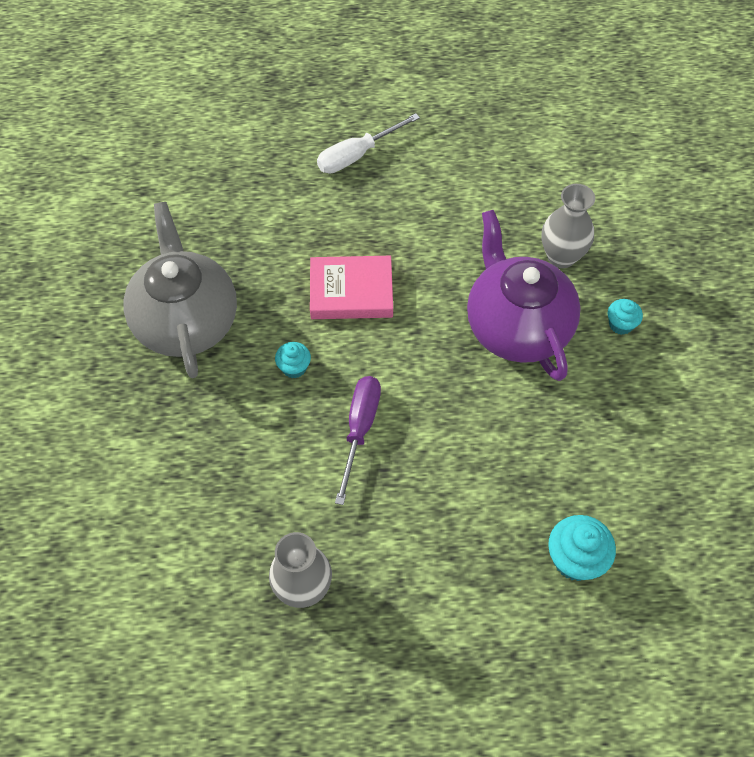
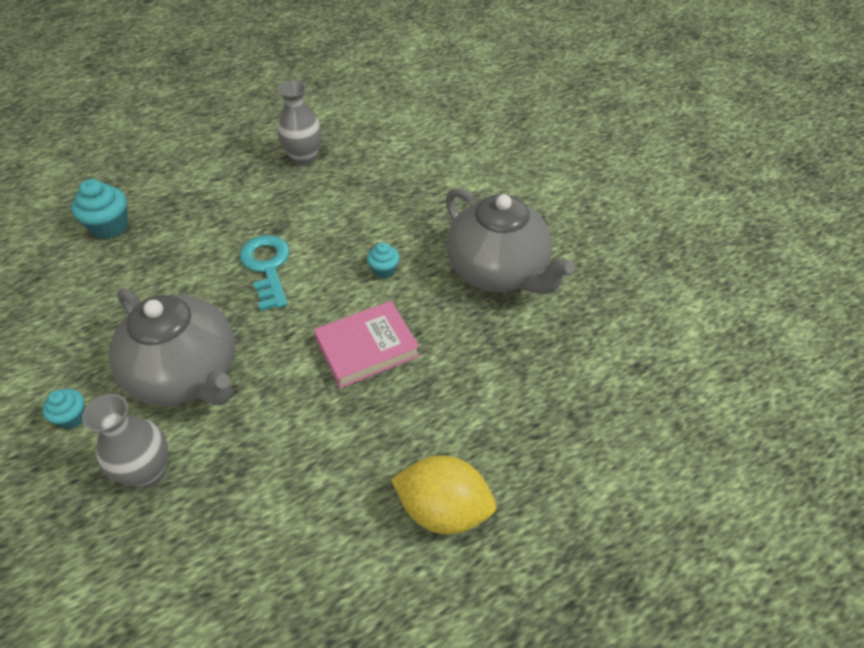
camera: 155 degrees right, 10 degrees down
white screwdriver [317,113,420,174] -> yellow lemon [391,455,496,534]
purple screwdriver [335,376,381,505] -> none
purple teapot [467,210,581,381] -> grey teapot [109,288,235,406]
none -> turquoise key [239,235,290,311]

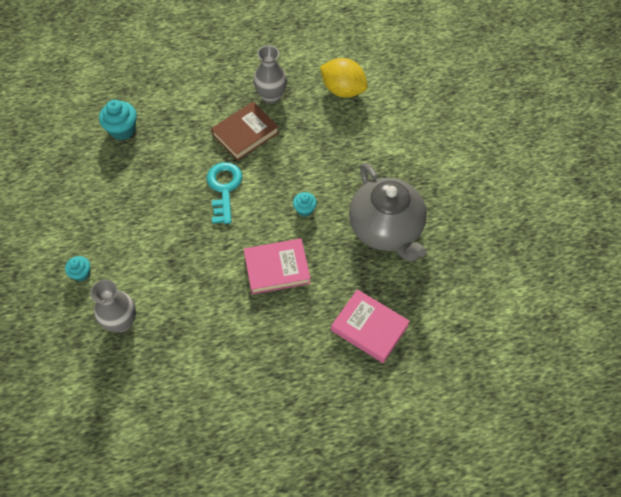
camera: 15 degrees right, 10 degrees up
grey teapot [109,288,235,406] -> none
yellow lemon [391,455,496,534] -> yellow lemon moved to [320,58,368,98]
none -> brown book [211,102,279,161]
none -> pink book [331,289,410,363]

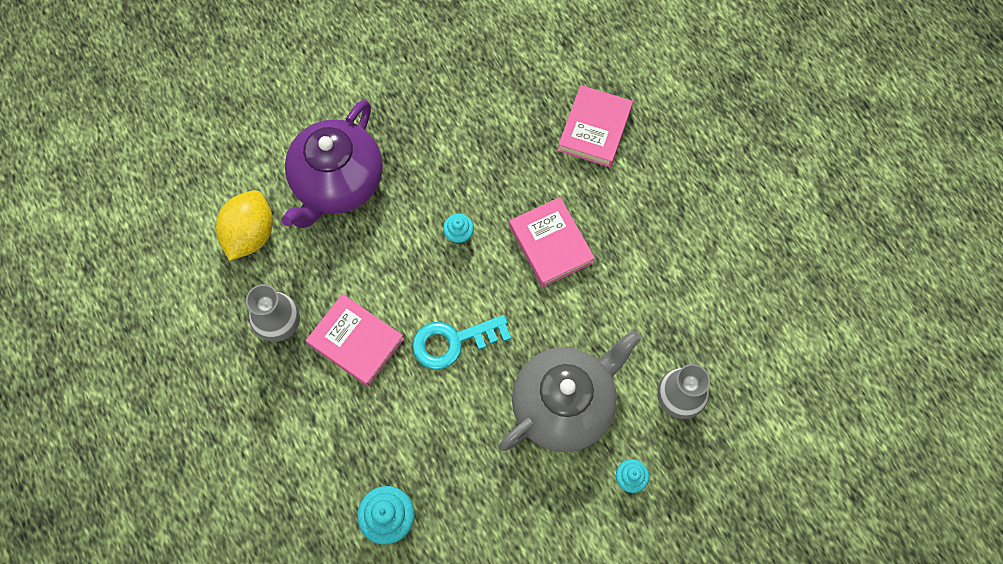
camera: 105 degrees left, 10 degrees up
brown book [211,102,279,161] -> pink book [306,294,404,387]
grey teapot [349,163,427,262] -> grey teapot moved to [499,330,641,452]
none -> purple teapot [281,100,383,228]

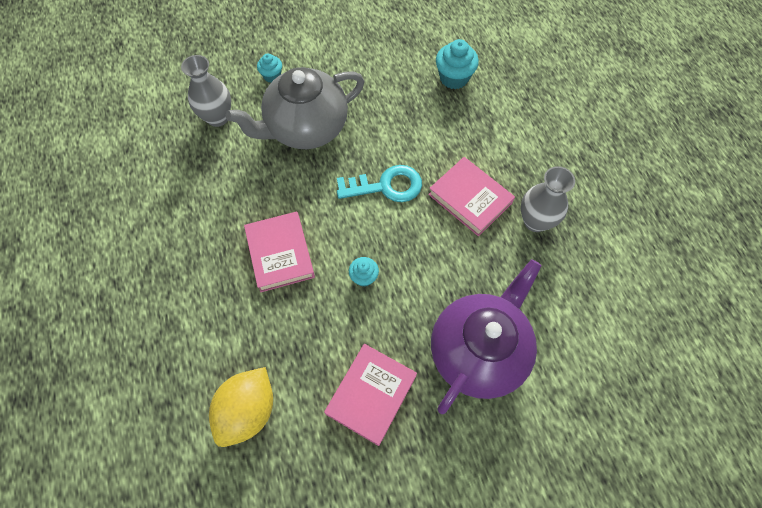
camera: 170 degrees left, 5 degrees down
yellow lemon [216,190,273,261] -> yellow lemon moved to [209,367,273,447]
pink book [558,85,633,167] -> pink book moved to [324,344,417,446]

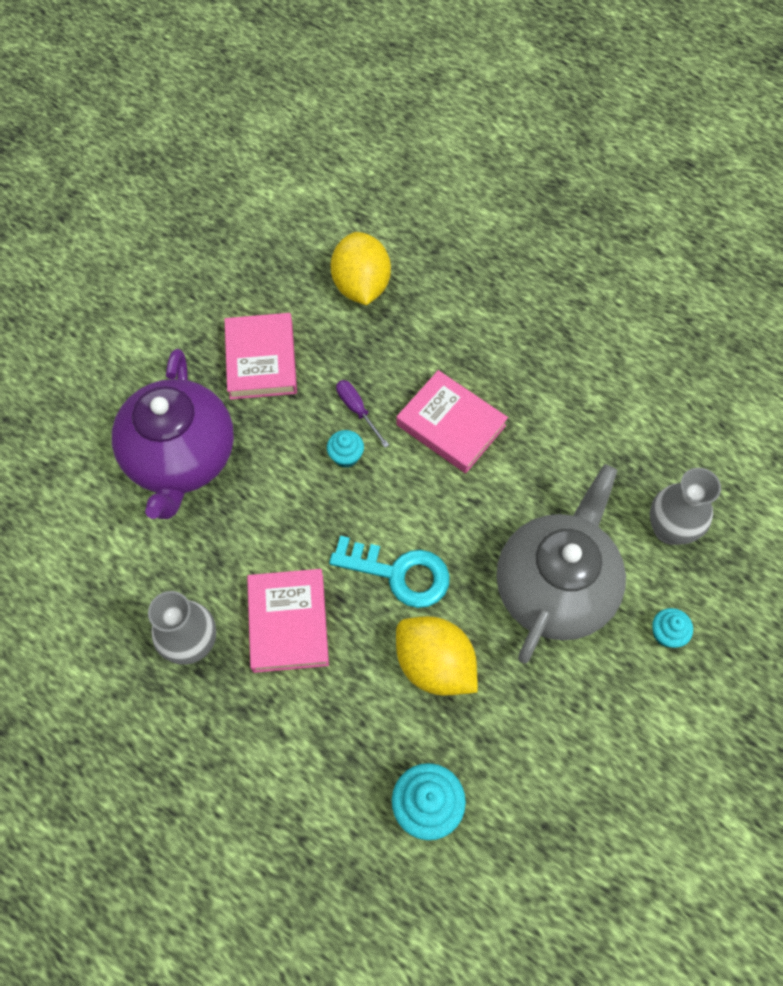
camera: 145 degrees right, 0 degrees up
turquoise key [337,165,422,202] -> turquoise key turned 120 degrees counterclockwise [329,536,450,608]
pink book [428,157,515,236] -> pink book turned 75 degrees clockwise [247,569,329,673]
none -> purple screwdriver [336,380,389,448]
none -> yellow lemon [396,616,478,696]

